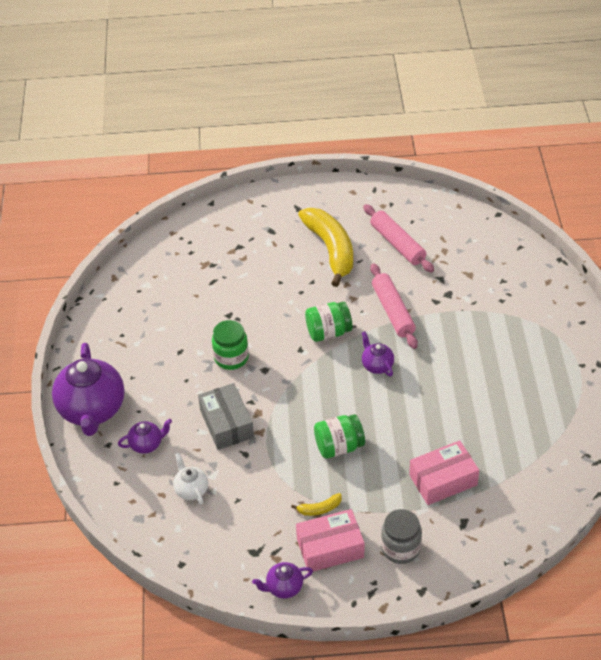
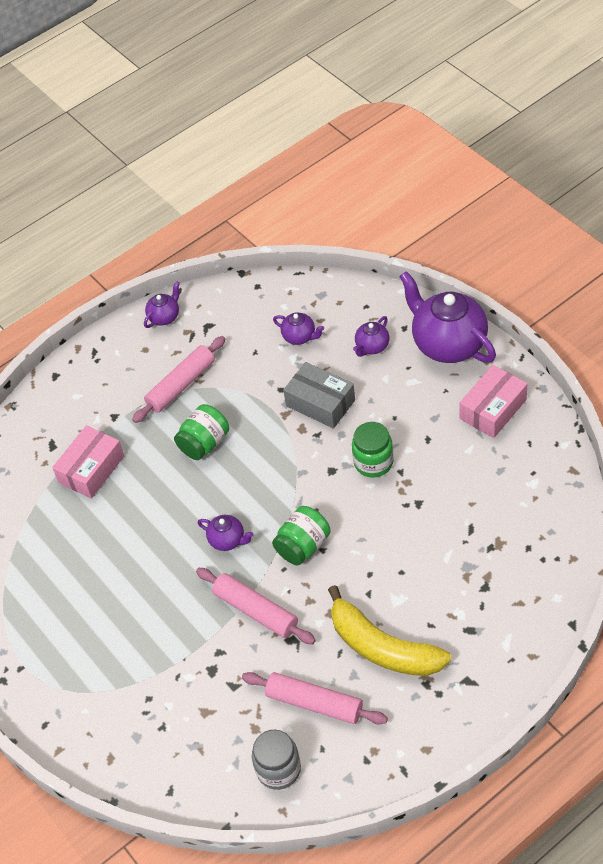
camera: 150 degrees right, 5 degrees up
white teapot [173,453,208,505] -> purple teapot [273,312,324,345]
yellow banana [291,493,342,516] -> pink rolling pin [132,336,226,423]
pink box [296,509,364,573] -> pink box moved to [460,365,527,438]
grey jar [381,509,422,564] -> grey jar moved to [252,730,301,790]

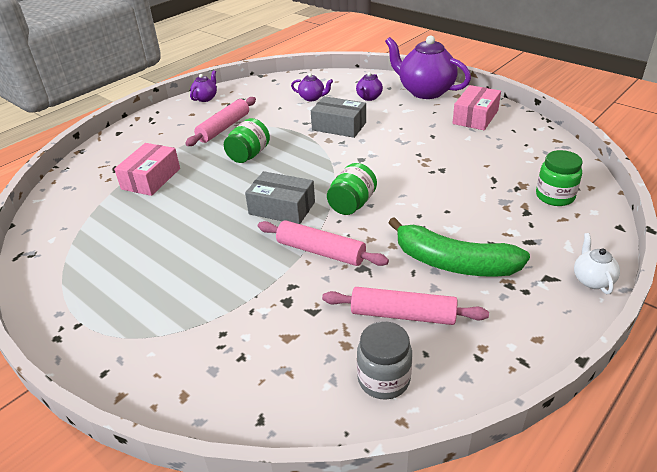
camera: 15 degrees left, 15 degrees down
purple teapot [197,515,254,551] -> grey box [245,171,315,224]
yellow banana [328,585,451,676] -> green banana [388,217,530,277]
green jar [352,422,394,477] -> green jar moved to [536,150,583,206]
none -> white teapot [574,233,620,294]

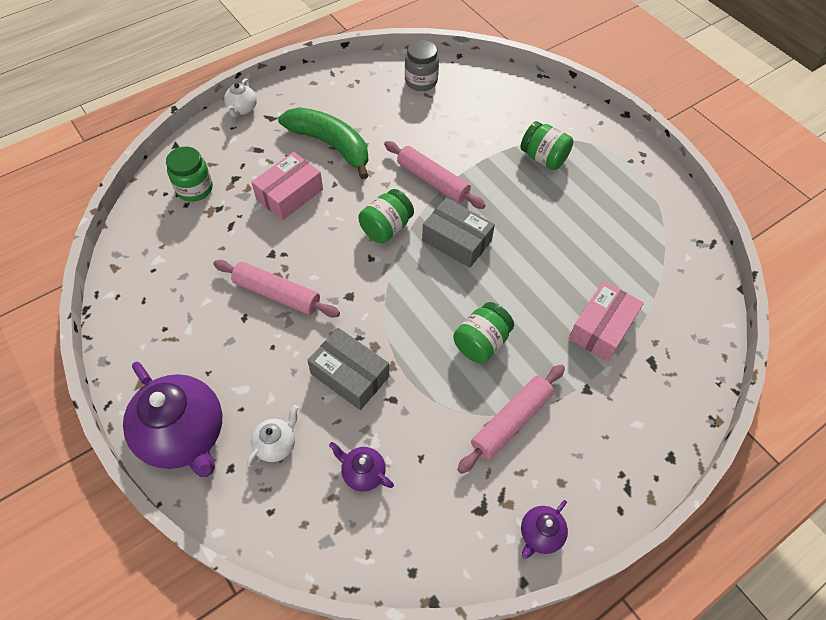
camera: 170 degrees left, 20 degrees up
pink rolling pin [322,287,489,325] -> pink rolling pin moved to [213,260,340,317]
purple teapot [356,72,383,101] -> white teapot [247,405,299,467]
pink box [453,85,501,130] -> pink box moved to [251,152,323,220]
none -> green jar [520,121,573,170]

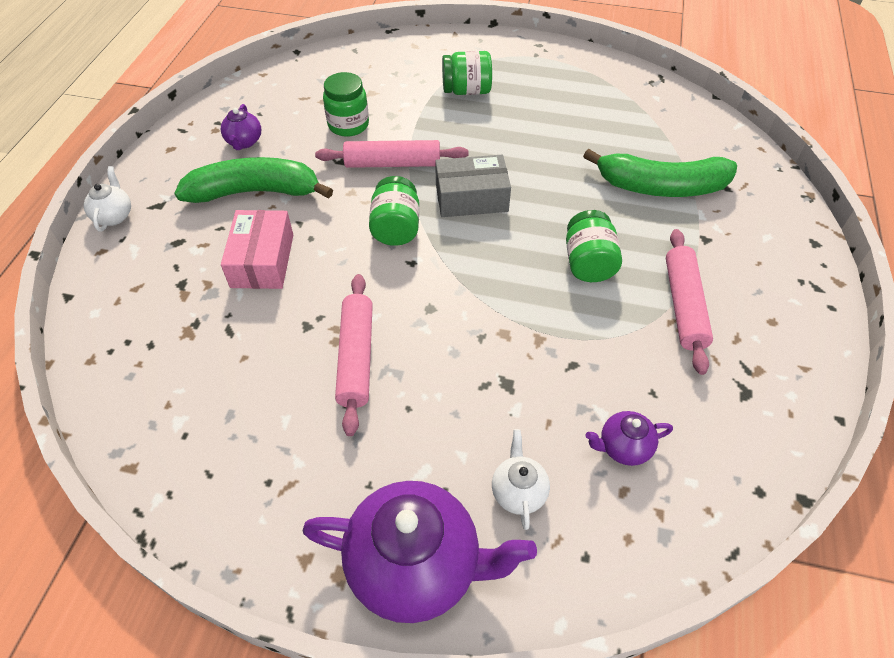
camera: 40 degrees left, 5 degrees down
green jar [166,147,213,202] -> green jar moved to [323,72,369,137]
pink rolling pin [213,260,340,317] -> pink rolling pin turned 75 degrees counterclockwise [335,274,373,436]
white teapot [224,78,257,117] -> white teapot turned 150 degrees counterclockwise [84,166,131,232]
grey box [307,328,389,410] -> none
grey jar [405,40,439,91] -> none
purple teapot [521,500,568,559] -> purple teapot moved to [221,104,261,150]
pink box [569,281,644,362] -> green banana [583,149,737,197]

